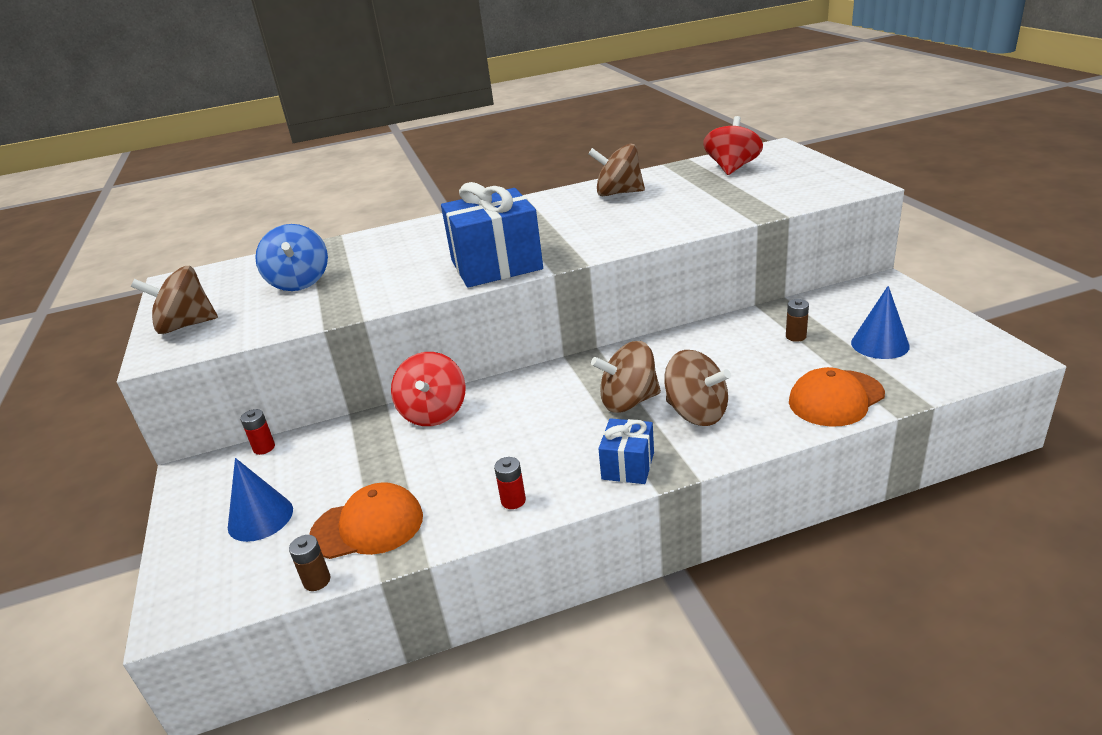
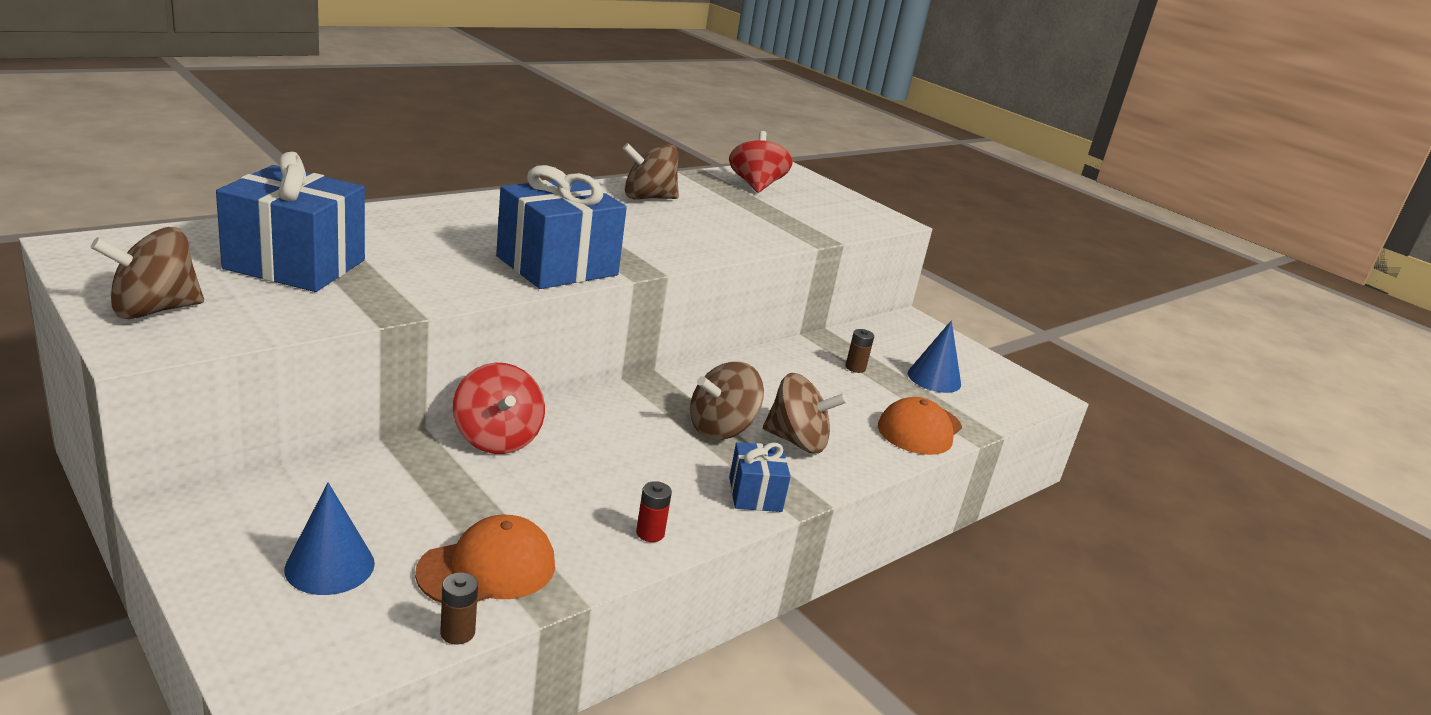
camera: 30 degrees left, 5 degrees down
red battery [240,409,275,455] -> none
blue spinning top [255,224,328,291] -> blue gift [216,152,365,292]

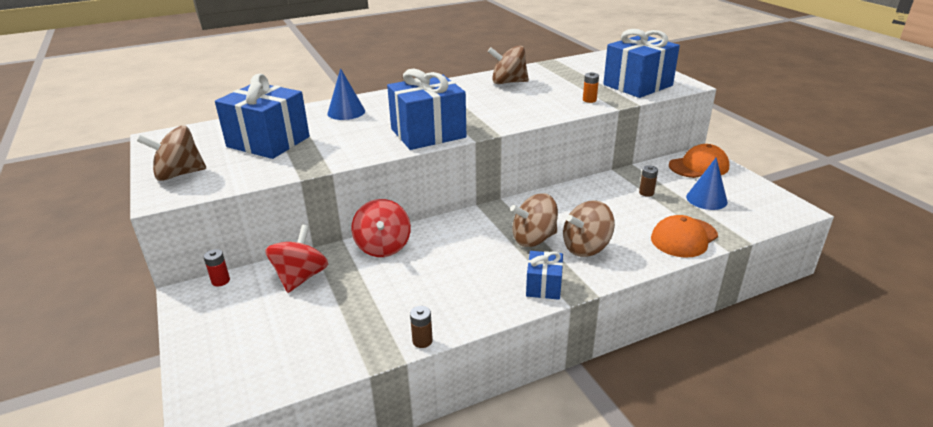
camera: 20 degrees right, 5 degrees up
blue cone [284,482,375,595] -> blue cone moved to [327,68,365,120]
orange cap [415,515,555,603] -> orange cap moved to [669,144,729,178]
brown battery [440,573,478,644] -> brown battery moved to [410,306,433,348]
red battery [636,481,672,542] -> red battery moved to [203,249,230,286]
red spinning top [729,131,793,193] -> red spinning top moved to [265,225,328,293]
brown spinning top [763,373,847,454] -> brown spinning top turned 120 degrees clockwise [563,200,615,257]
none -> orange battery [583,72,599,103]
none -> blue gift [603,29,680,98]

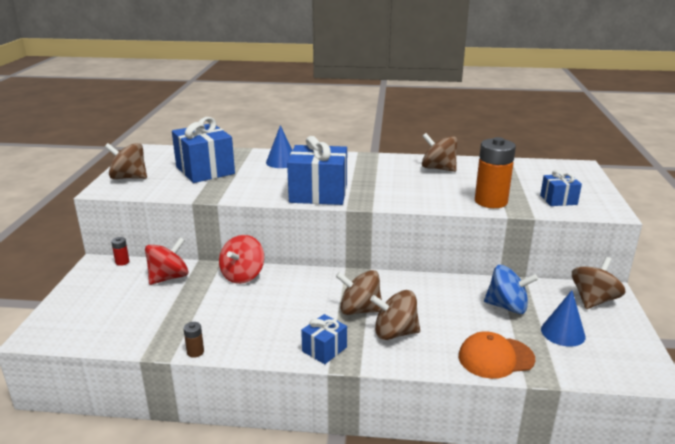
camera: 30 degrees right, 5 degrees down
orange battery [583,72,599,103] -> orange battery [475,137,516,208], size x2.33
blue gift [603,29,680,98] -> blue gift [540,170,582,206], size x0.52
brown battery [639,165,658,197] -> blue spinning top [484,265,538,314]
orange cap [669,144,729,178] -> brown spinning top [572,257,625,309]

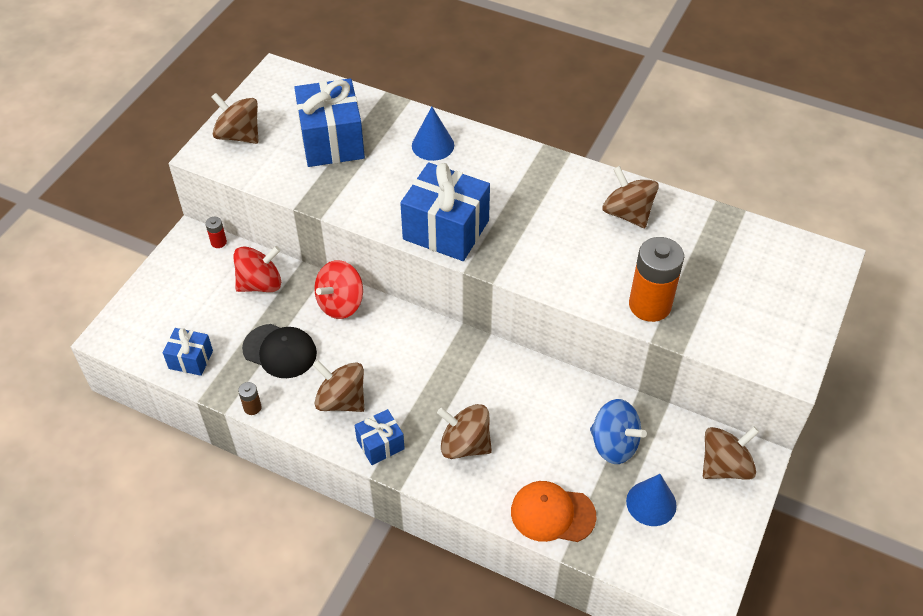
camera: 20 degrees right, 25 degrees up
brown spinning top [336,270,382,315] -> brown spinning top moved to [313,360,364,412]
blue gift [540,170,582,206] -> blue gift moved to [163,328,213,376]
none -> black cap [242,324,317,378]

